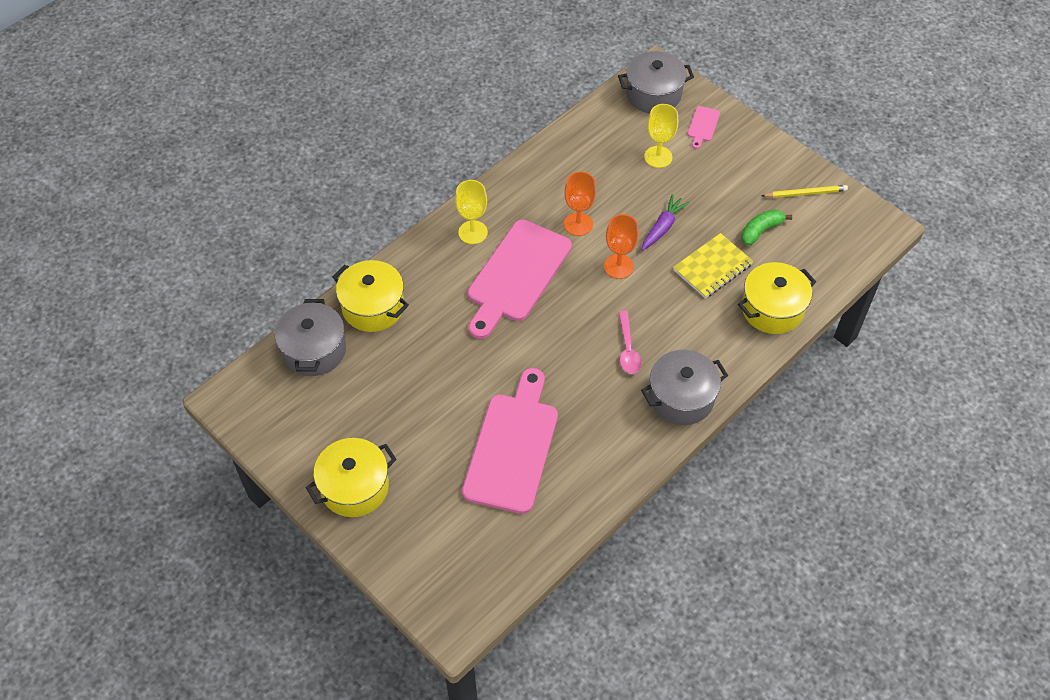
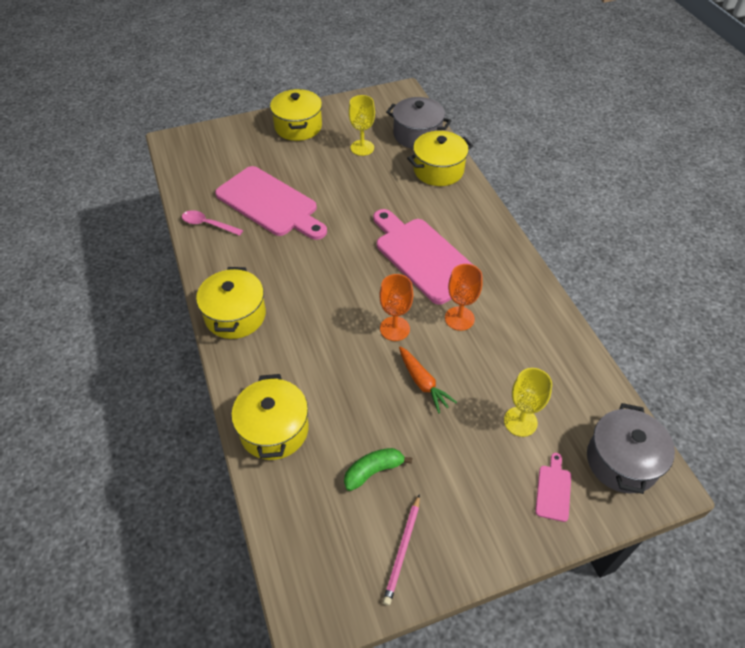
camera: 115 degrees right, 5 degrees down
yellow goblet [455,180,488,244] -> yellow goblet moved to [349,95,375,156]
pink spoon [618,311,641,374] -> pink spoon moved to [182,210,243,236]
purple carrot [641,194,690,251] -> orange carrot [399,347,457,413]
grey pot [641,350,728,425] -> yellow pot [196,267,266,339]
yellow notebook [673,233,753,298] -> none
pink cutting board [687,106,720,149] -> pink cutting board turned 60 degrees clockwise [535,453,571,522]
green banana [741,209,792,246] -> green banana turned 105 degrees counterclockwise [344,448,412,491]
yellow pencil [762,185,848,198] -> pink pencil [383,494,420,605]

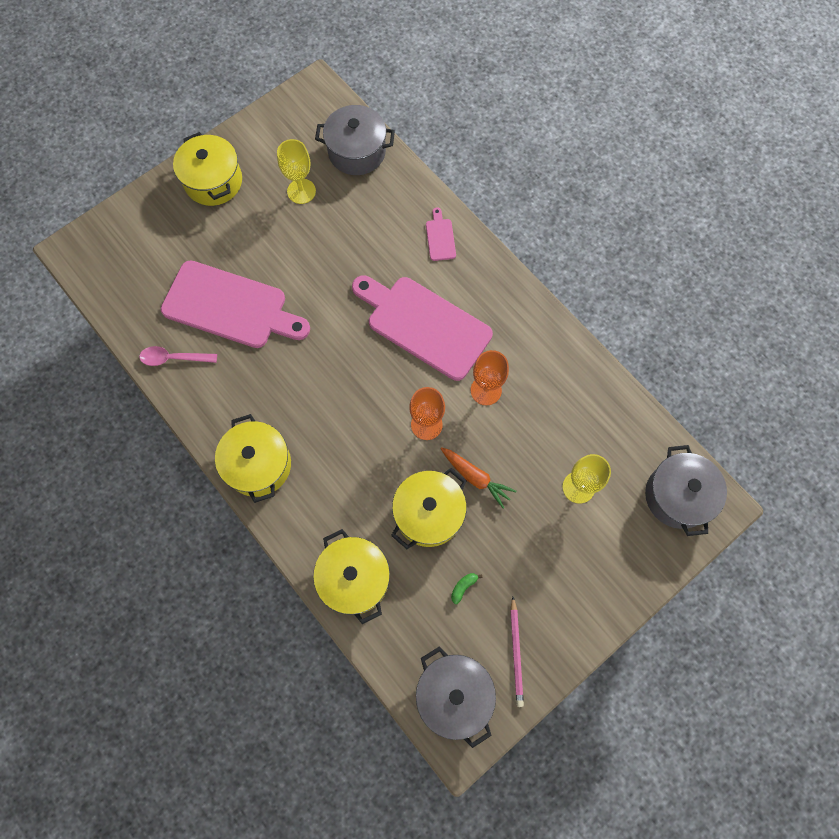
camera: 20 degrees left, 20 degrees up
green banana [344,448,412,491] -> green banana [451,573,482,604], size x0.57
yellow pot [407,131,473,186] -> yellow pot moved to [391,468,467,549]
pink cutting board [535,453,571,522] -> pink cutting board moved to [426,208,456,261]
none -> grey pot [416,647,496,748]

